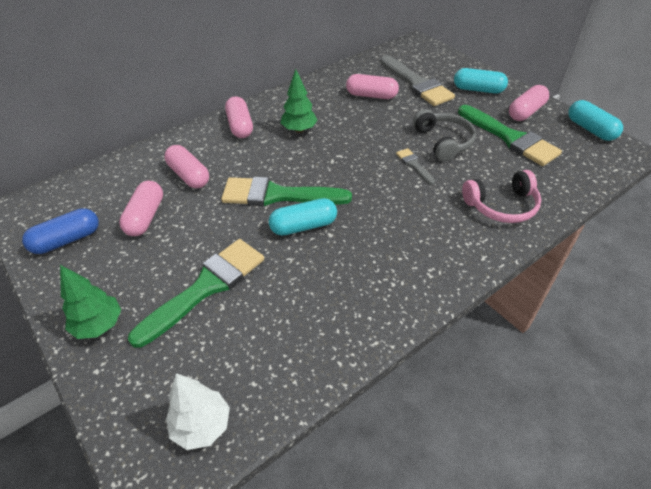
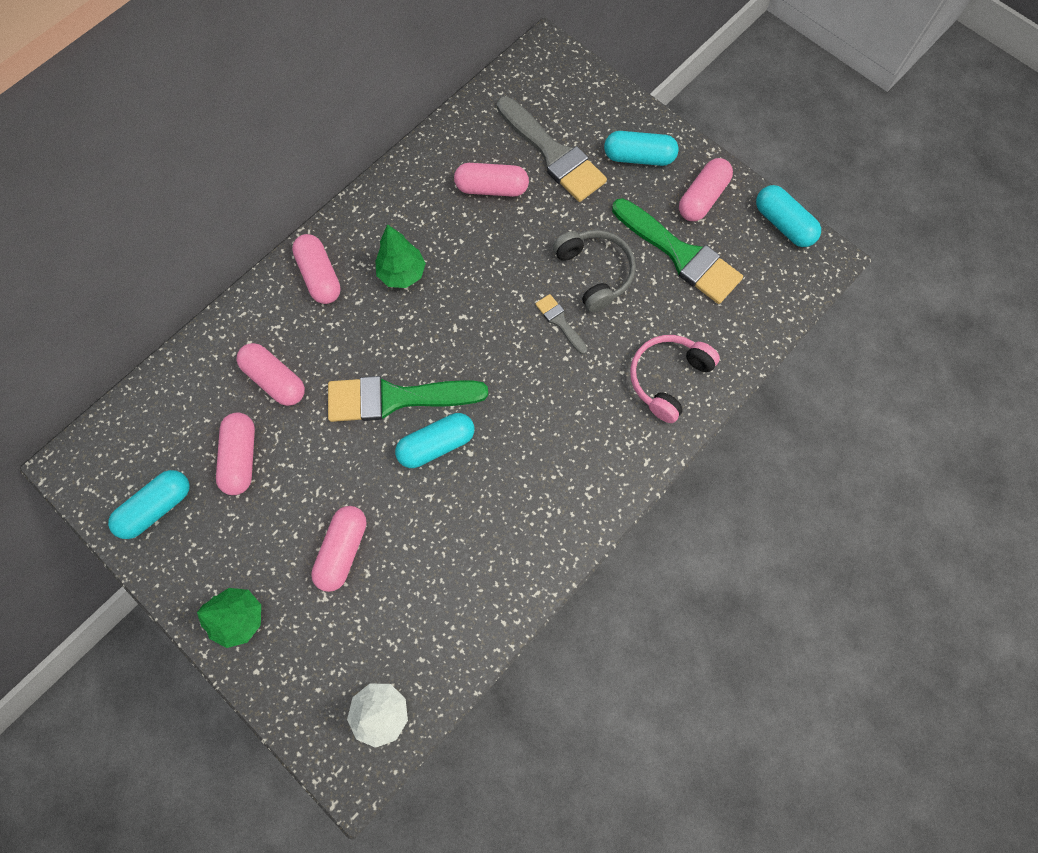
camera: 10 degrees left, 25 degrees up
blue capsule [22,208,99,254] -> turquoise capsule [108,470,190,539]
green brush [128,239,264,348] -> pink capsule [311,506,367,592]
pink headphones [462,170,541,223] -> pink headphones turned 150 degrees clockwise [630,335,720,423]

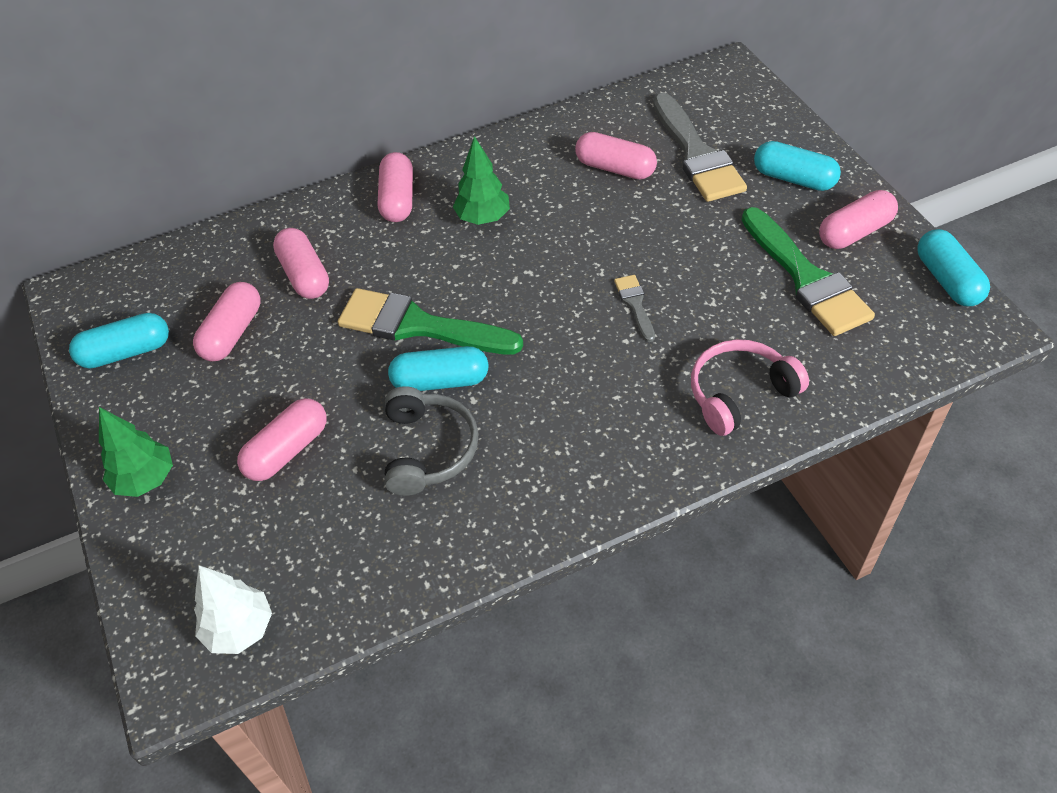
camera: 25 degrees right, 20 degrees down
grey headphones [553,230,636,312] -> grey headphones moved to [384,386,479,496]

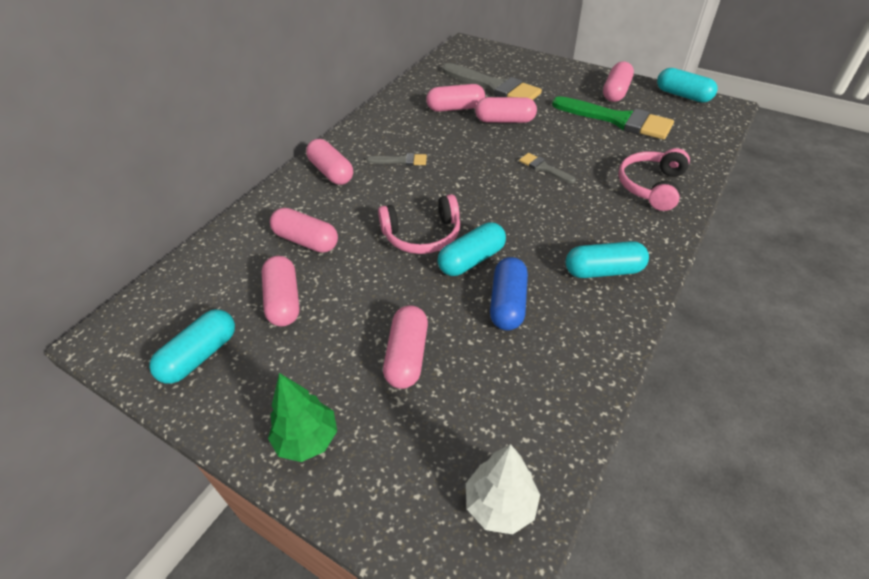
camera: 35 degrees left, 5 degrees down
green brush [338,288,523,354] -> pink headphones [378,194,461,254]
grey headphones [384,386,479,496] -> blue capsule [490,257,528,330]
green tree [453,136,510,225] -> grey brush [367,153,427,166]
turquoise capsule [754,141,841,191] -> turquoise capsule moved to [565,241,649,278]
none -> pink capsule [475,97,537,123]

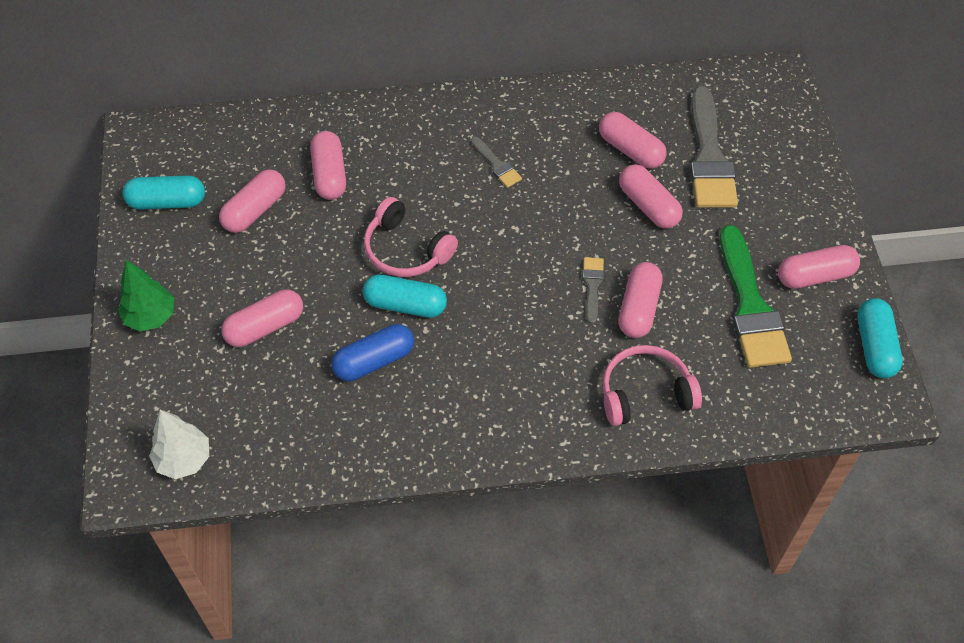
camera: 50 degrees right, 10 degrees up
pink capsule [306,139,353,185] -> pink capsule moved to [619,262,662,338]
turquoise capsule [565,241,649,278] -> none

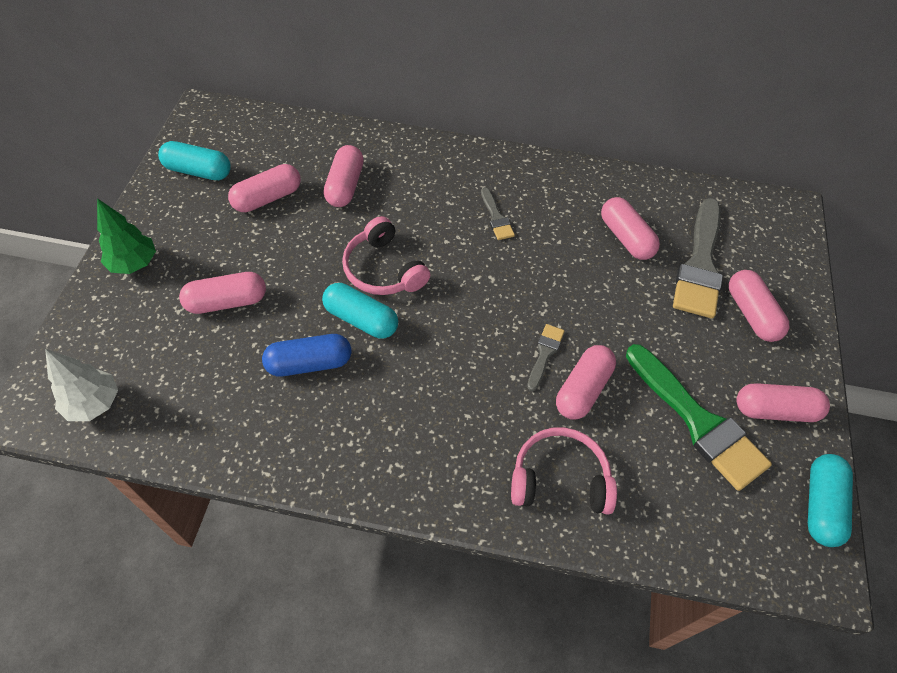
camera: 15 degrees right, 0 degrees up
pink capsule [619,164,683,229] -> pink capsule moved to [729,270,789,342]
green brush [720,225,792,368] -> green brush turned 45 degrees counterclockwise [626,344,772,491]

